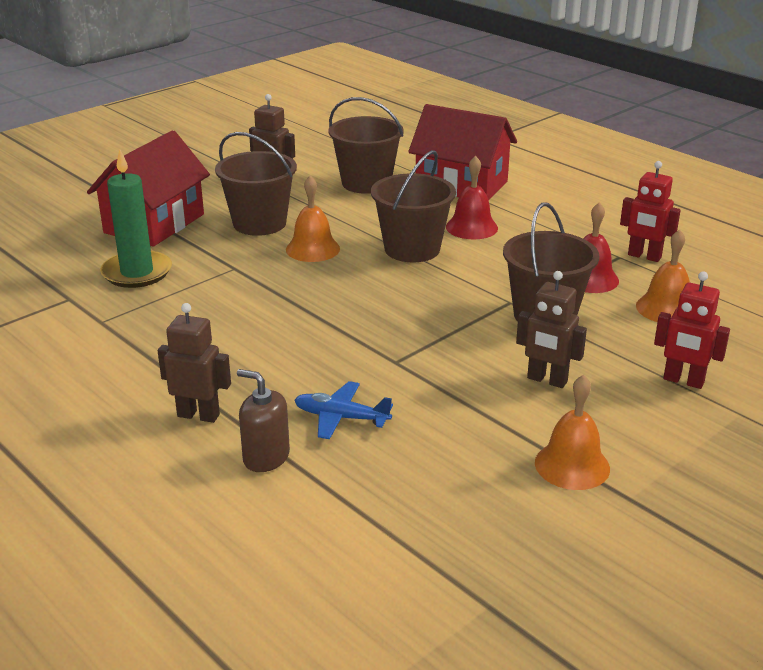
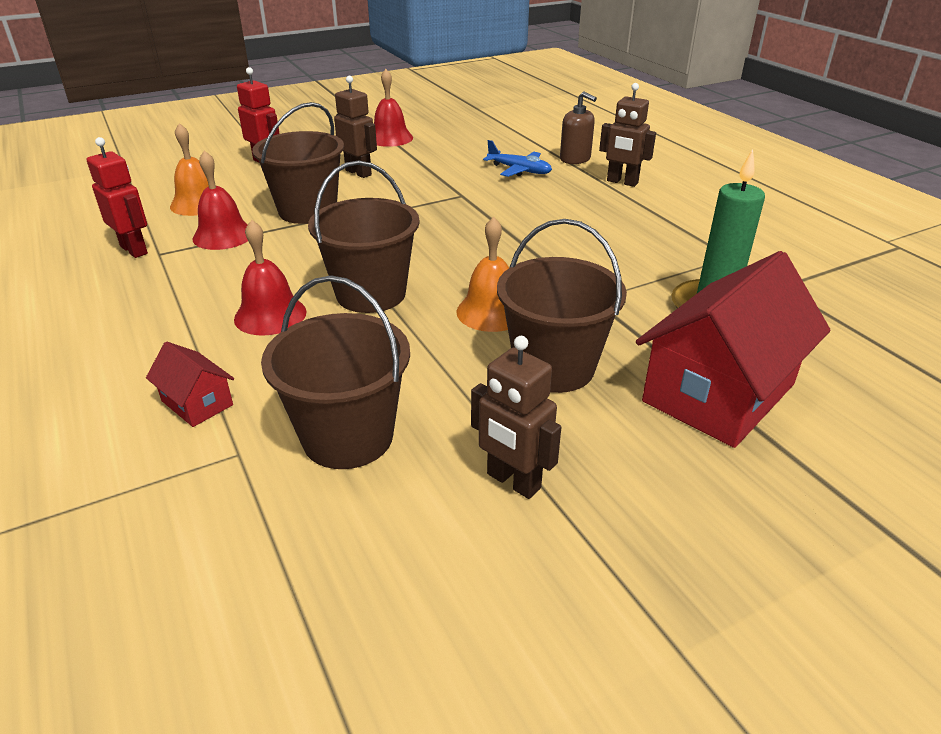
camera: 165 degrees left, 5 degrees up
red house [408,104,517,200] -> red house [146,342,234,427], size x0.45
orange bell [535,375,610,490] -> red bell [374,69,413,147]

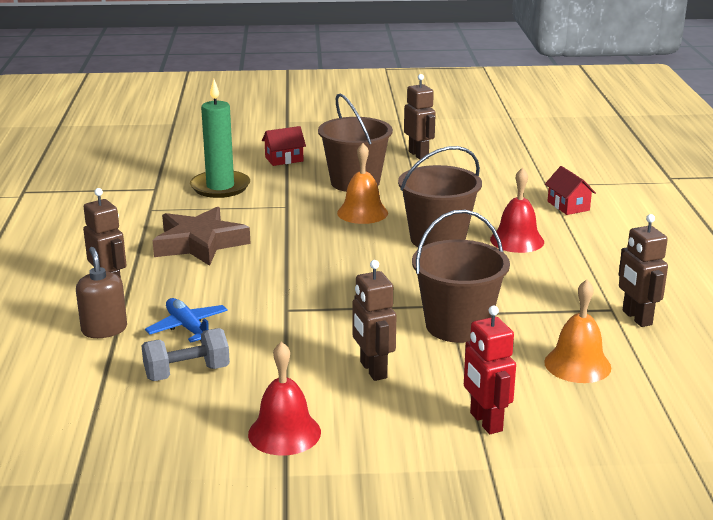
camera: 155 degrees left, 10 degrees down
red robot [87,137,148,258] -> brown robot [619,214,668,327]
red bell [192,150,248,250] -> none
brown bucket [261,275,410,469] -> none
red house [636,251,831,448] -> red house [262,126,306,166], size x0.45
none -> grey dumbbell [141,328,230,381]
none -> brown star [153,207,251,266]

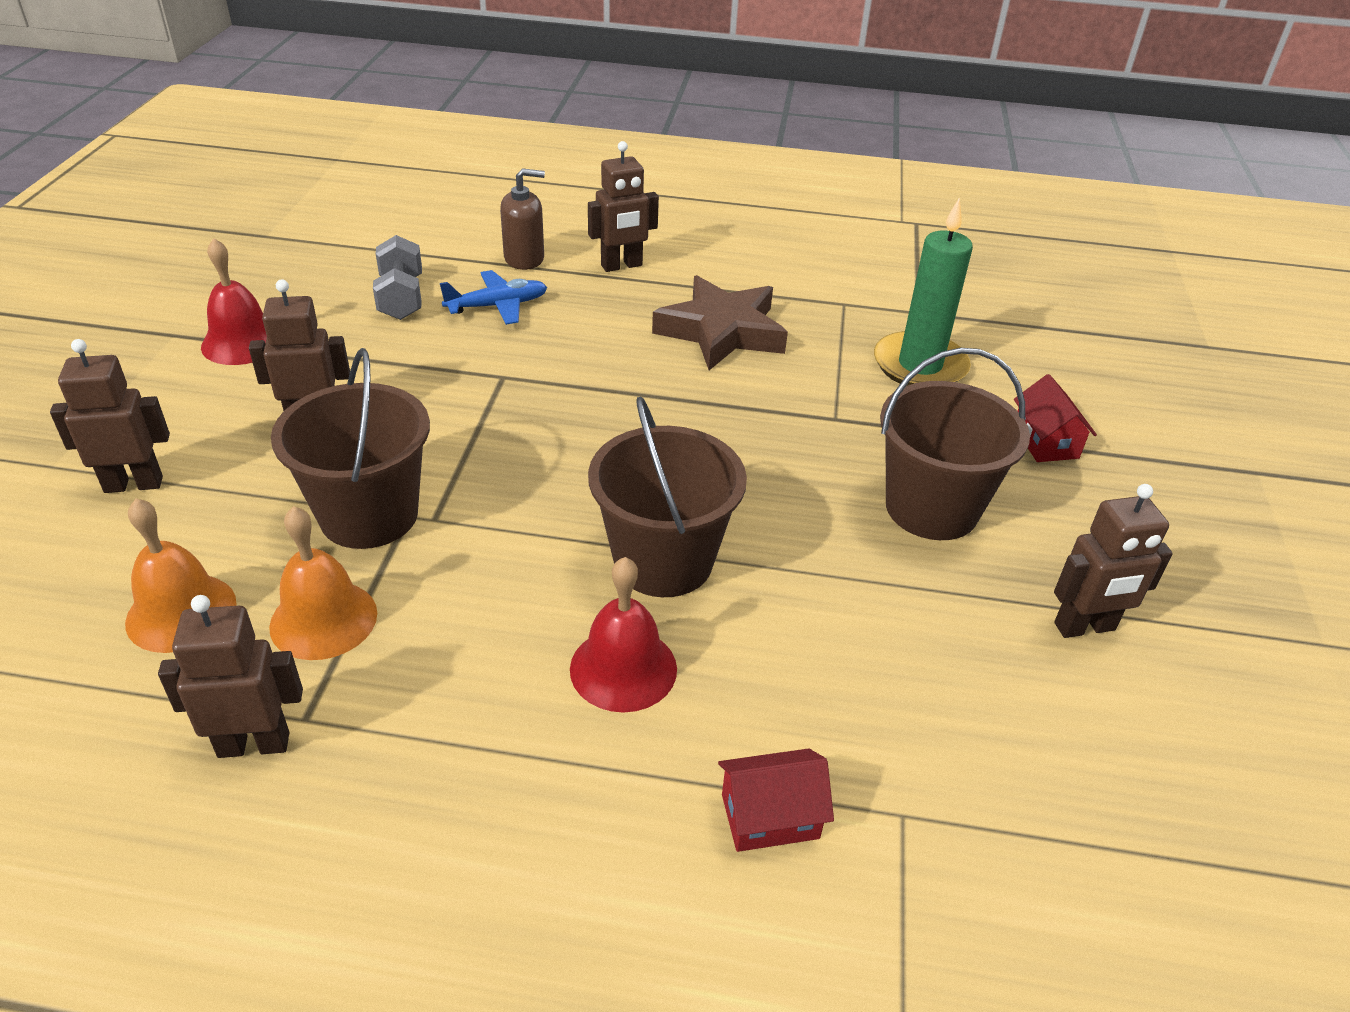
camera: 100 degrees right, 15 degrees up
orange bell [337,143,388,224] -> orange bell moved to [269,506,377,660]
red robot [464,306,516,434] -> brown robot [50,339,170,493]

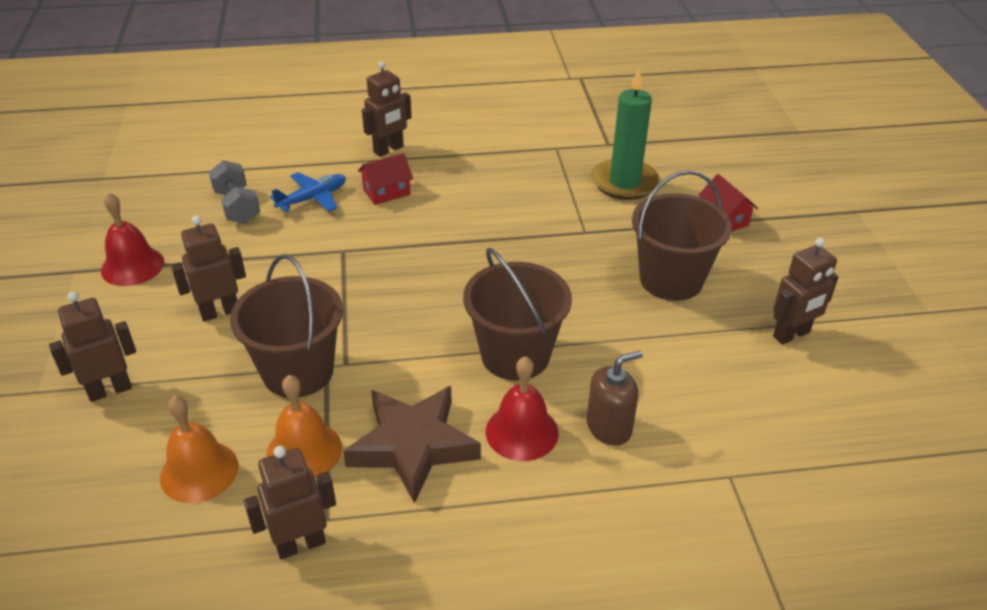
camera: 15 degrees left, 0 degrees up
brown soap dispenser [500,168,545,270] -> brown soap dispenser moved to [587,351,643,446]
brown star [652,275,788,370] -> brown star moved to [343,386,481,504]
red house [718,748,834,852] -> red house moved to [358,153,413,205]

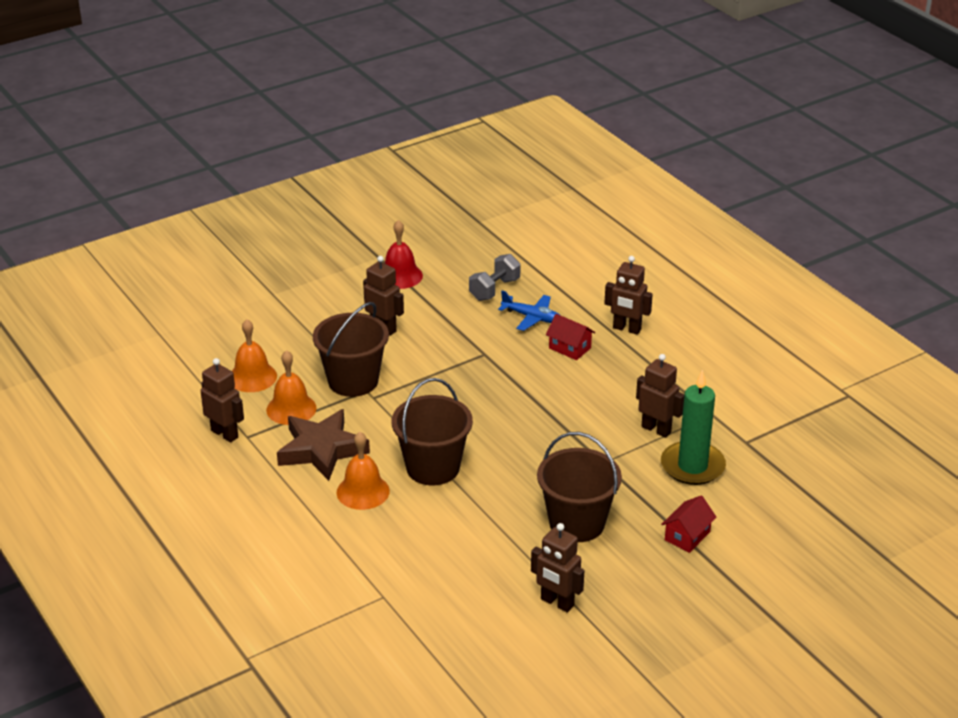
camera: 65 degrees right, 5 degrees down
brown robot [49,291,136,402] -> brown robot moved to [636,354,684,438]
red bell [486,356,559,461] -> orange bell [336,432,390,510]
brown soap dispenser [587,351,643,446] -> none

